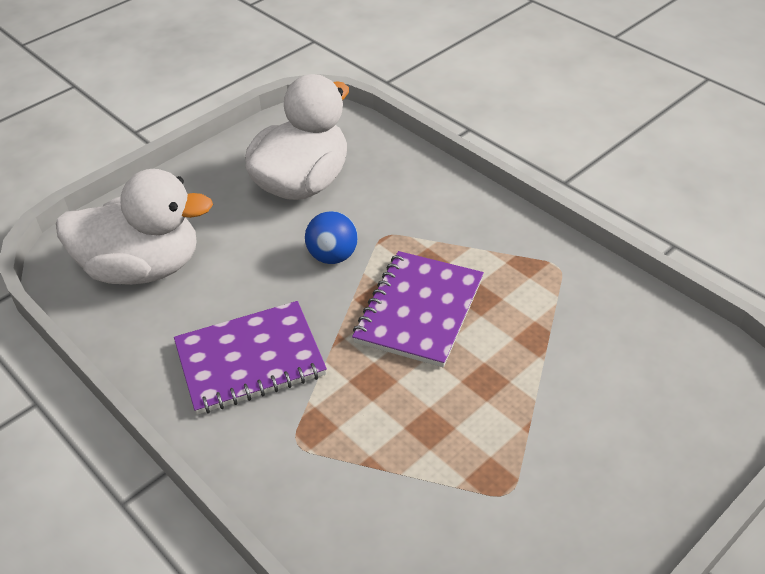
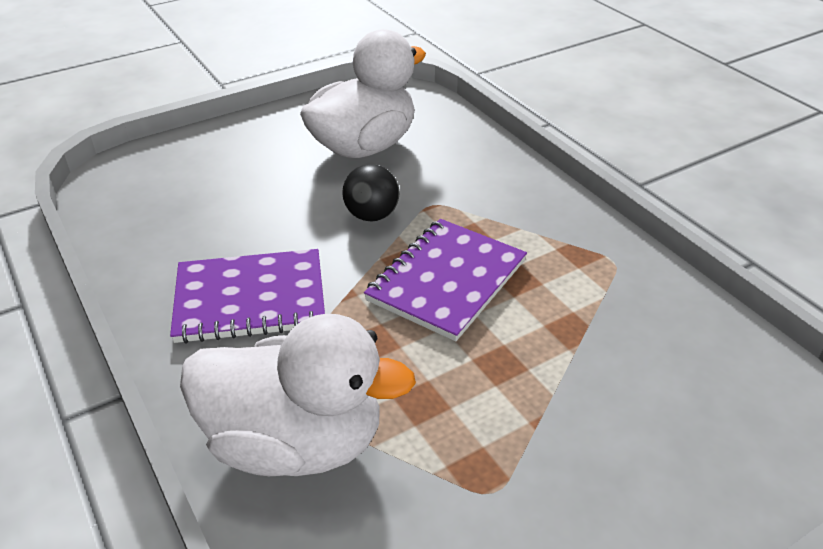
camera: 10 degrees right, 5 degrees down
white duck [56,169,213,285] -> white duck moved to [180,314,416,476]
blue ball [305,211,358,264] -> black ball [342,164,400,222]

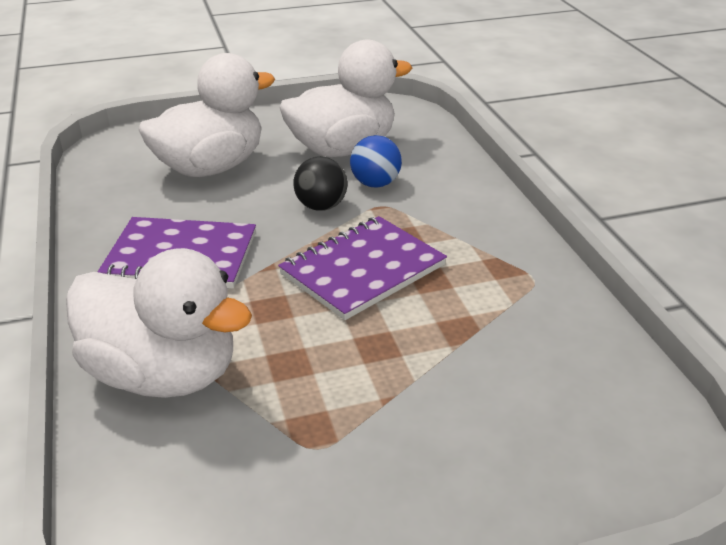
camera: 15 degrees right, 5 degrees down
none -> white duck [138,53,275,177]
none -> blue ball [350,135,402,188]

